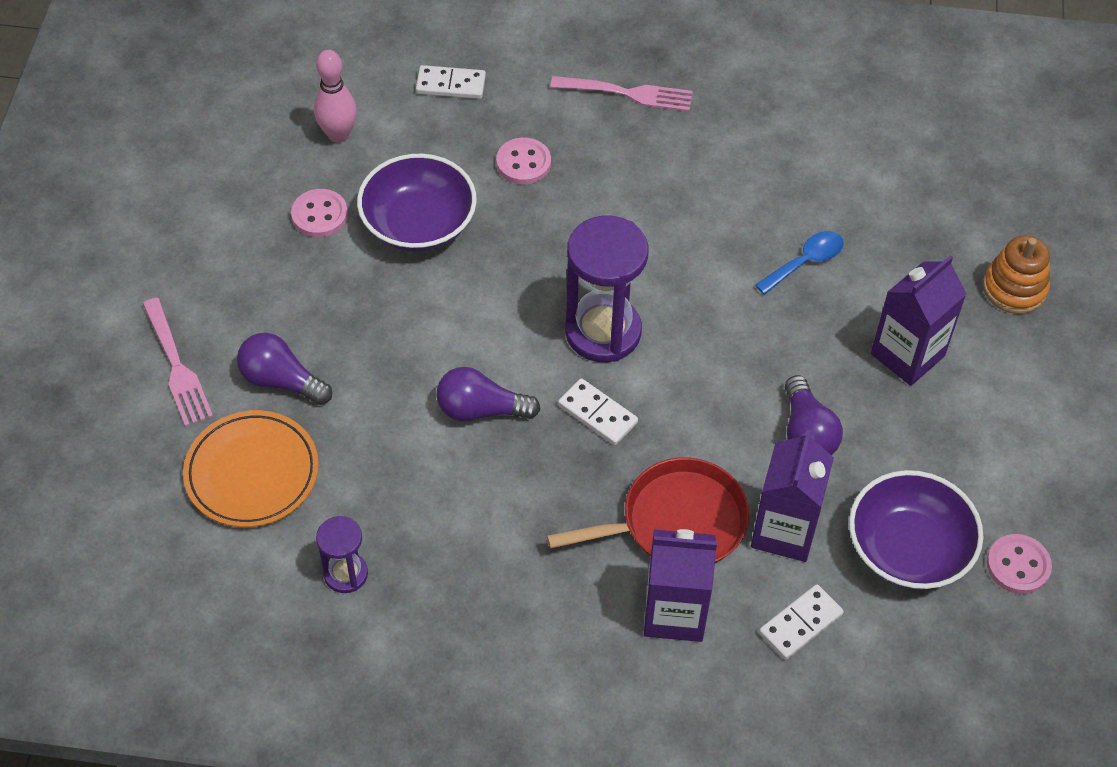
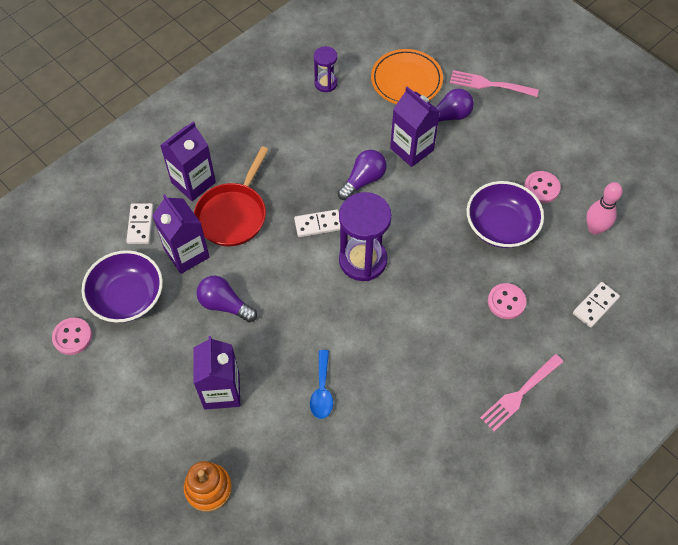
camera: 130 degrees right, 5 degrees up
none -> purple carton [390,86,440,167]

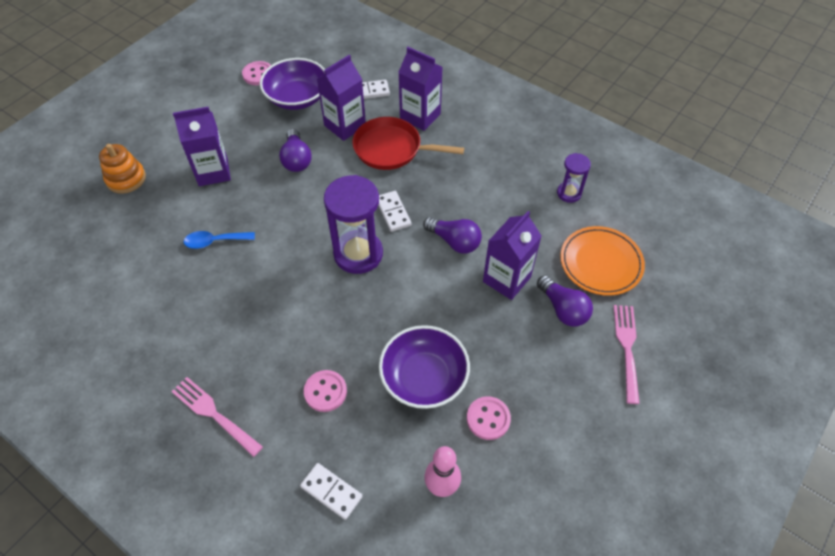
camera: 80 degrees right, 5 degrees down
purple light bulb [196,276,257,323] -> purple light bulb turned 150 degrees clockwise [279,129,312,172]

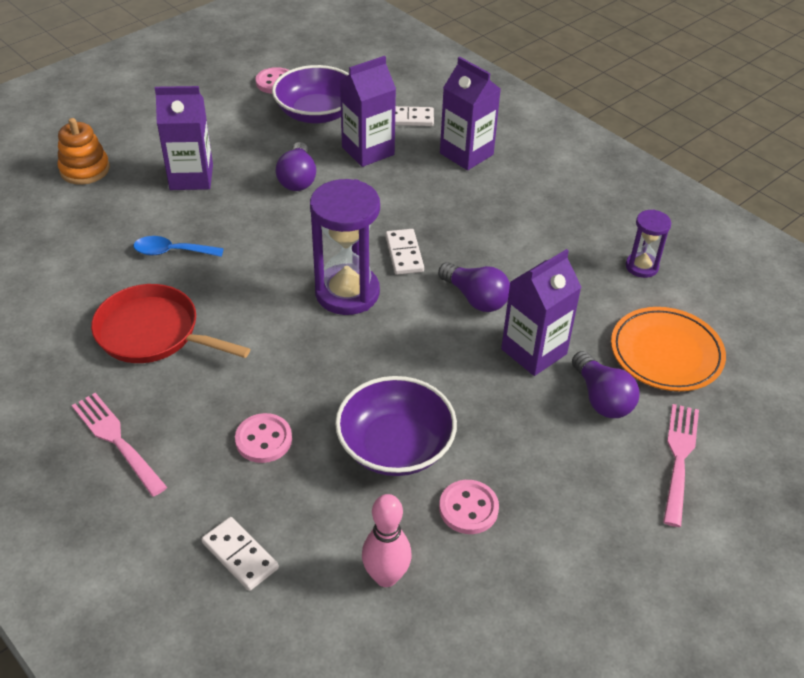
camera: 10 degrees right, 10 degrees down
red pan [352,117,464,170] -> red pan moved to [91,284,250,363]

